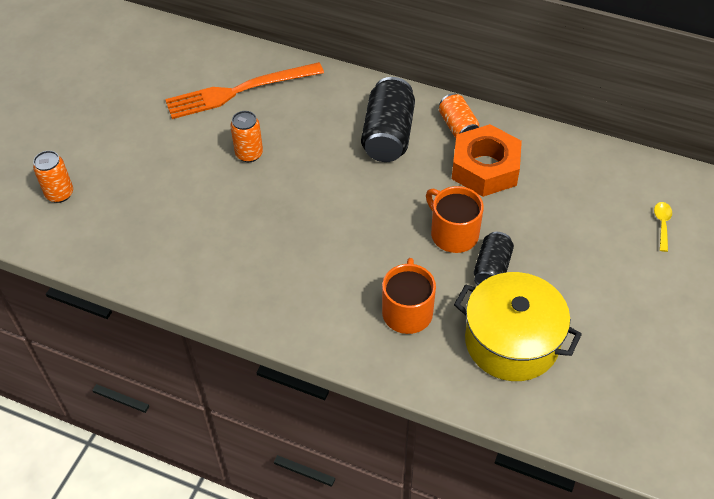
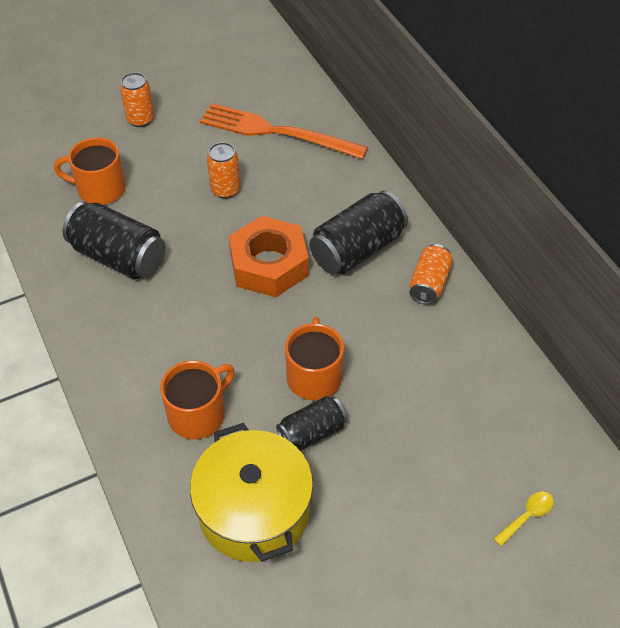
camera: 40 degrees right, 0 degrees up
orange can [33,151,73,203] -> orange can moved to [120,72,154,127]
orange nut [452,124,522,197] -> orange nut moved to [229,216,309,297]
none -> orange mug [54,138,126,205]
none -> black can [63,201,166,279]

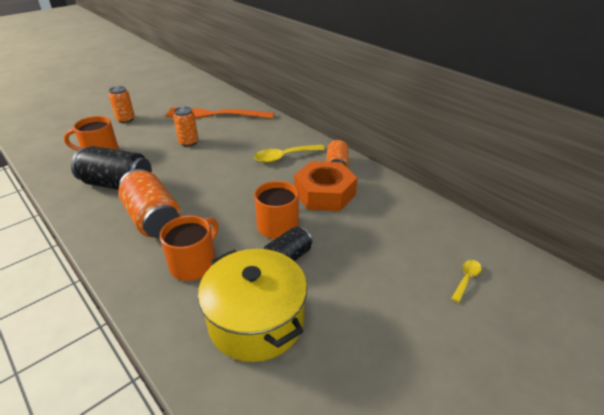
camera: 15 degrees left, 15 degrees down
orange nut [229,216,309,297] -> orange nut moved to [294,161,358,211]
black can [310,190,408,274] -> yellow spoon [254,145,325,163]
none -> orange can [118,169,181,238]

